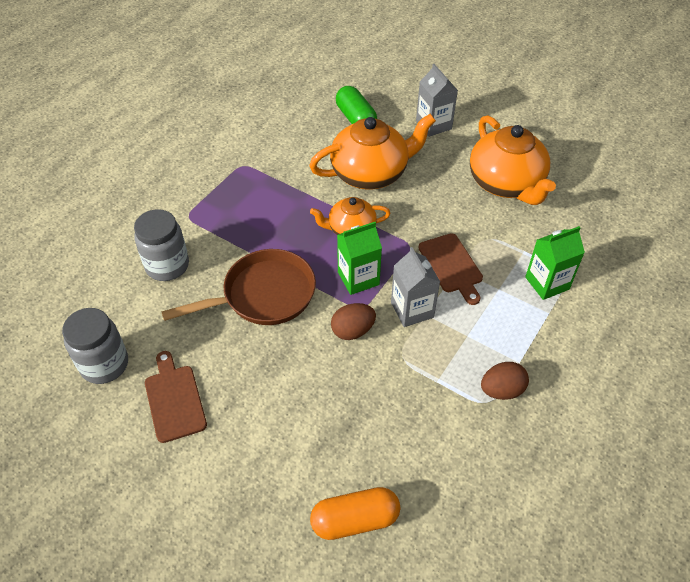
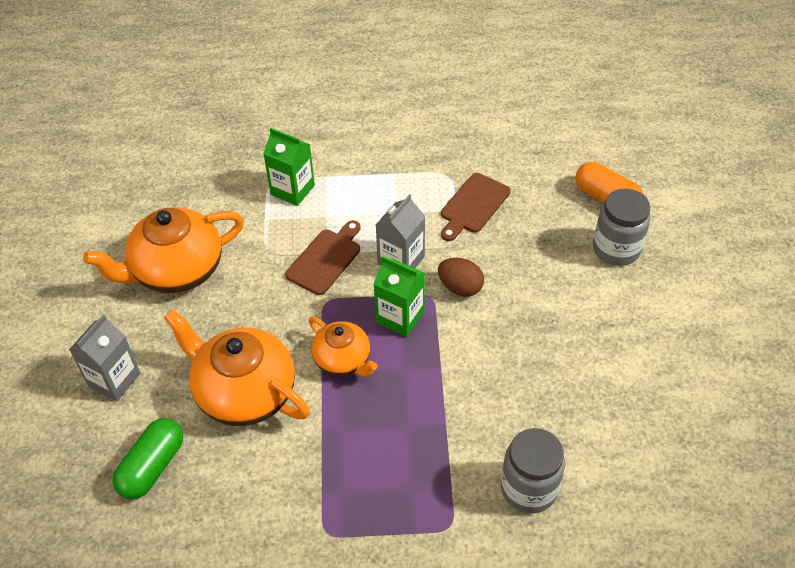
camera: 125 degrees left, 0 degrees up
grey jar [62,308,128,384] -> grey jar moved to [593,189,650,266]
brown cutting board [145,351,207,443] -> brown cutting board moved to [441,173,511,241]
brown pan [161,249,316,325] -> none
orange teapot [470,115,556,205] -> orange teapot turned 150 degrees counterclockwise [83,207,244,293]
brown egg [481,362,529,400] -> none

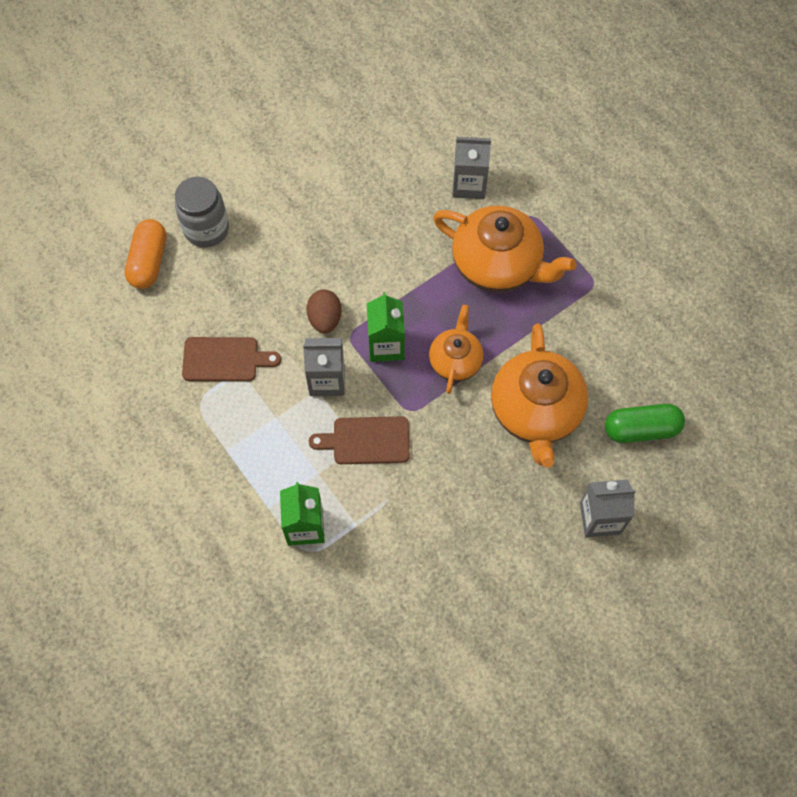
camera: 125 degrees left, 15 degrees up
orange teapot [83,207,244,293] -> orange teapot moved to [433,205,577,292]
grey jar [501,428,565,514] -> grey carton [452,137,491,199]

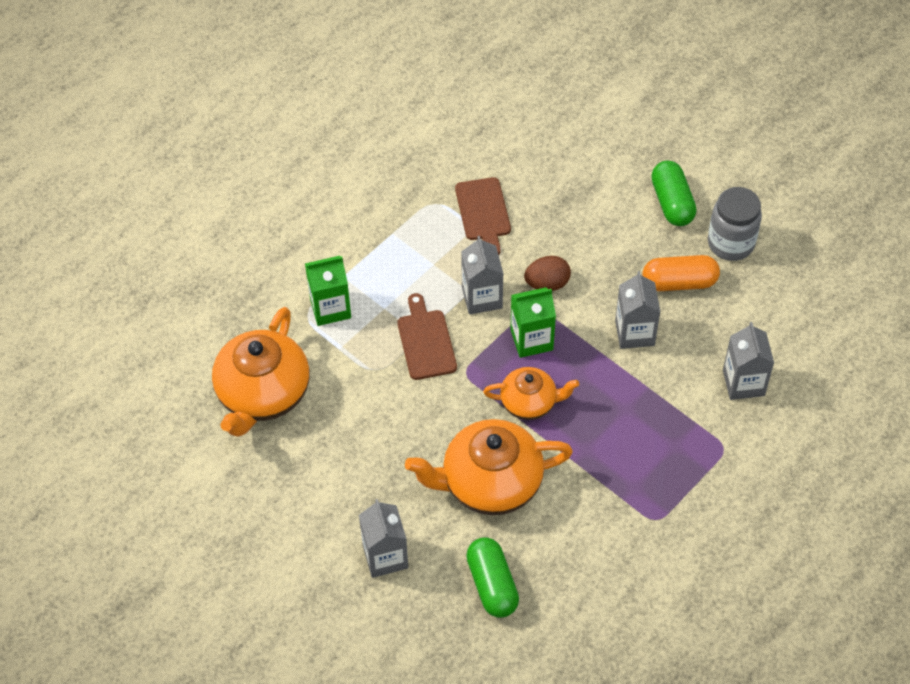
camera: 80 degrees right, 10 degrees down
orange capsule [125,219,166,289] -> orange capsule moved to [642,255,720,291]
grey jar [175,176,229,247] -> grey jar moved to [708,187,762,261]
orange teapot [433,205,577,292] -> orange teapot moved to [212,307,310,437]
none -> grey carton [615,271,660,349]
none -> green capsule [651,160,697,226]

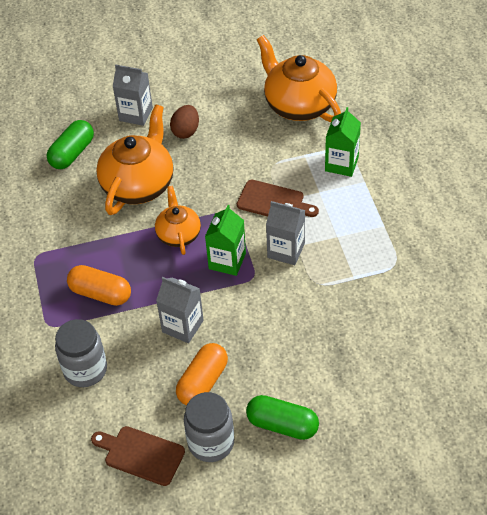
camera: 125 degrees right, 5 degrees down
brown cutting board [455,177,511,255] -> brown cutting board moved to [91,426,185,486]
green capsule [466,537,519,618] -> green capsule turned 75 degrees counterclockwise [47,120,94,169]
orange teapot [483,367,579,420] -> orange teapot turned 135 degrees clockwise [155,186,201,255]
brown egg [524,256,571,291] -> brown egg moved to [170,105,199,139]
grey carton [723,322,774,400] -> grey jar [55,319,107,387]
none -> orange capsule [67,265,131,306]

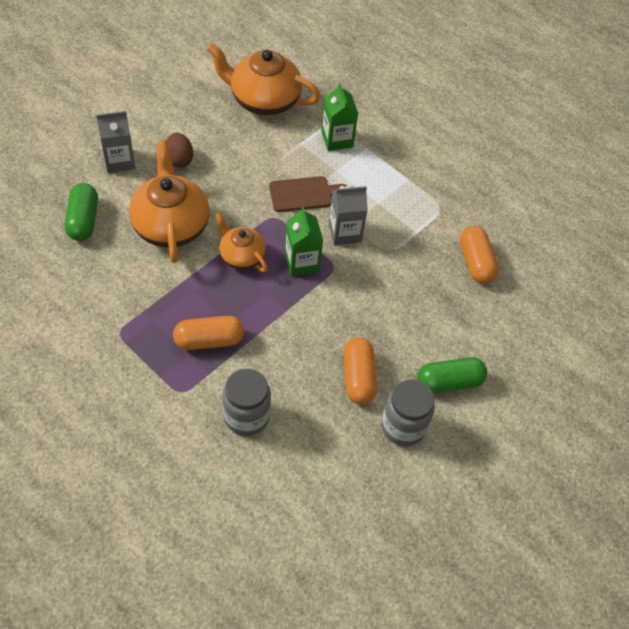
camera: 40 degrees left, 5 degrees up
brown cutting board [91,426,185,486] -> none
grey carton [156,277,204,343] -> none
none -> orange capsule [460,226,499,284]

